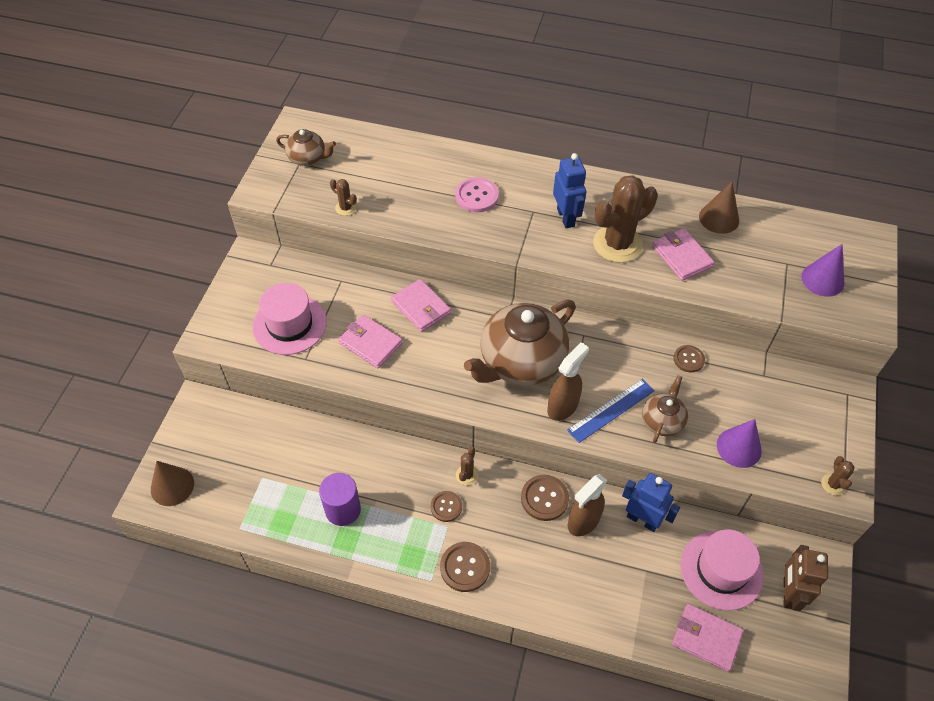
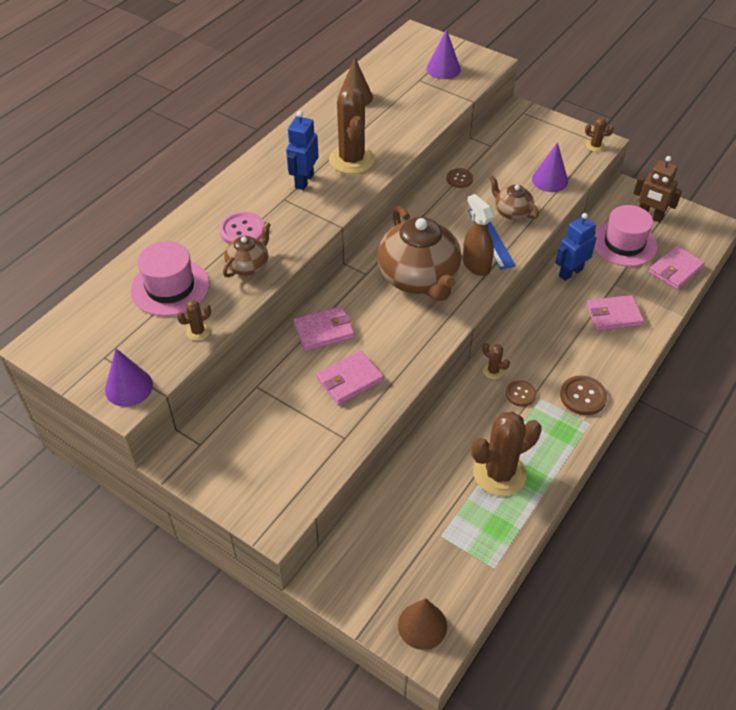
camera: 70 degrees left, 5 degrees down
pink hat [252,283,327,355] -> pink hat moved to [130,241,210,316]
brown teapot [276,129,336,166] -> brown teapot moved to [223,222,271,277]
purple cylinder [319,473,361,526] -> brown cactus [471,412,541,496]
brown button [521,475,569,521] -> none
blue robot [553,153,586,228] -> blue robot turned 75 degrees counterclockwise [286,111,319,190]
brown spray bottle [568,474,607,536] -> none
pink wallet [652,228,714,281] -> pink wallet moved to [586,295,644,331]
none -> purple cone [105,348,153,407]

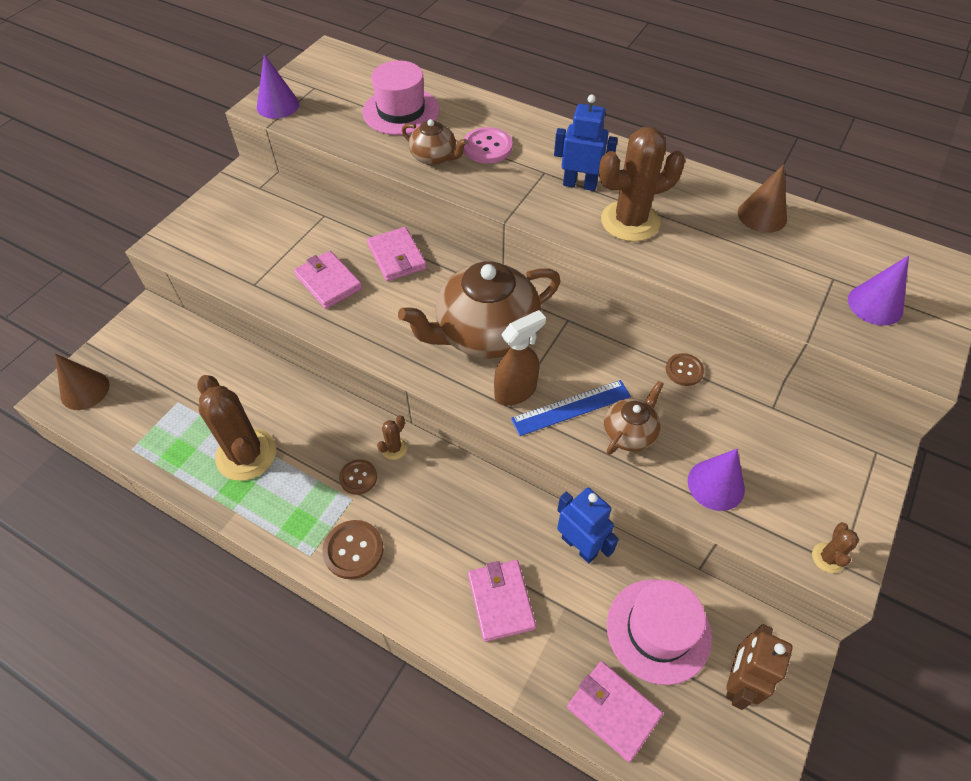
camera: 85 degrees right, 5 degrees up
brown cactus [177,300,211,341] -> none

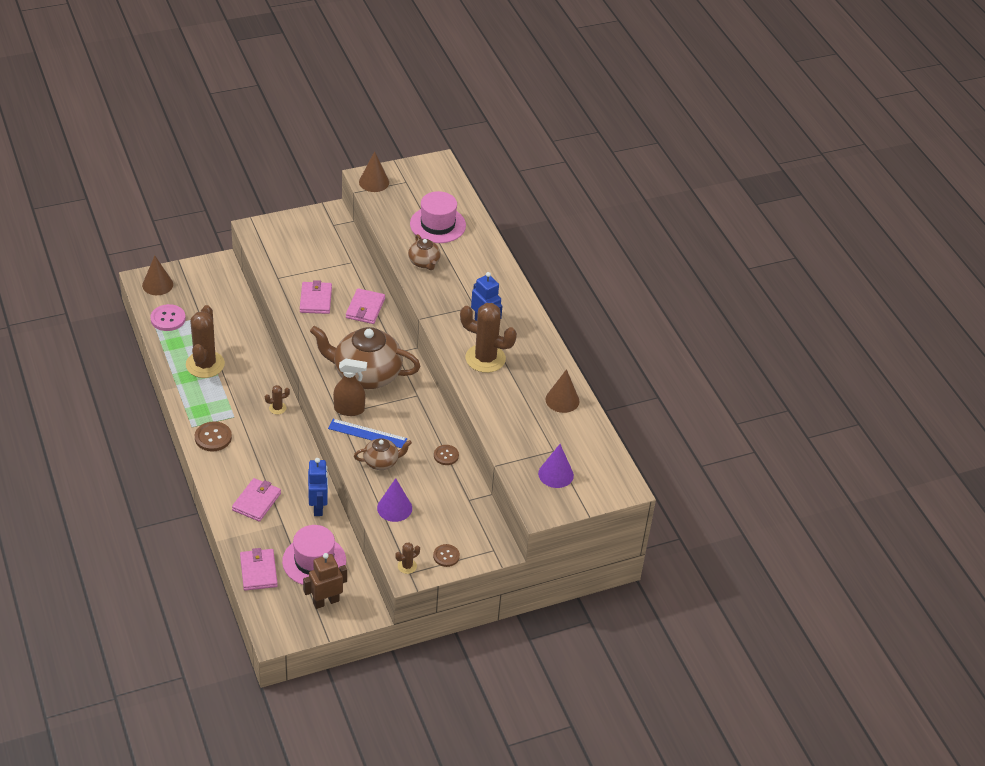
camera: 35 degrees right, 10 degrees down
purple cone [257,54,299,119] -> brown cone [359,151,389,192]
brown button [339,459,377,495] -> brown button moved to [433,544,460,567]
pink button [464,127,512,163] -> pink button moved to [150,304,186,331]

